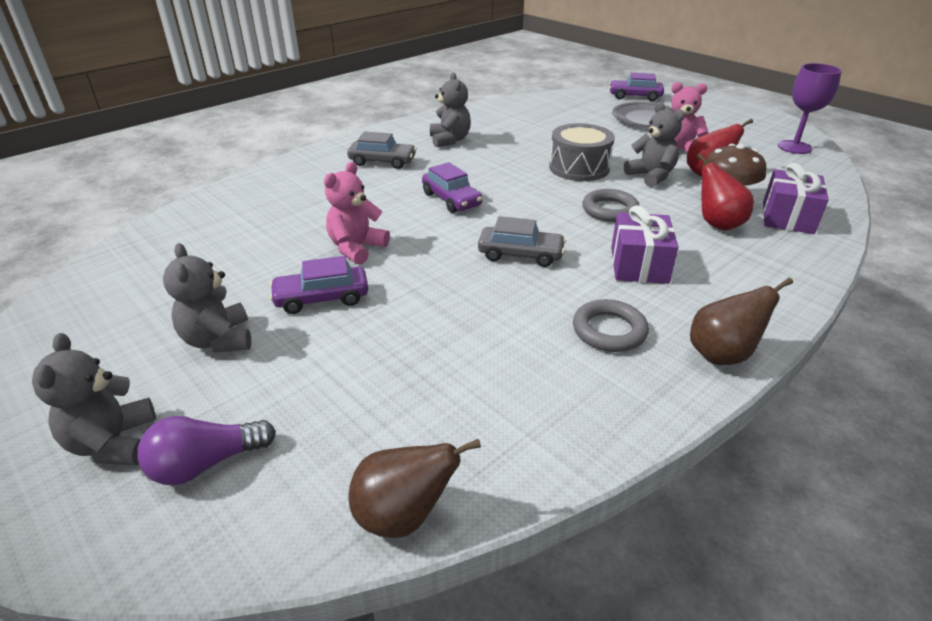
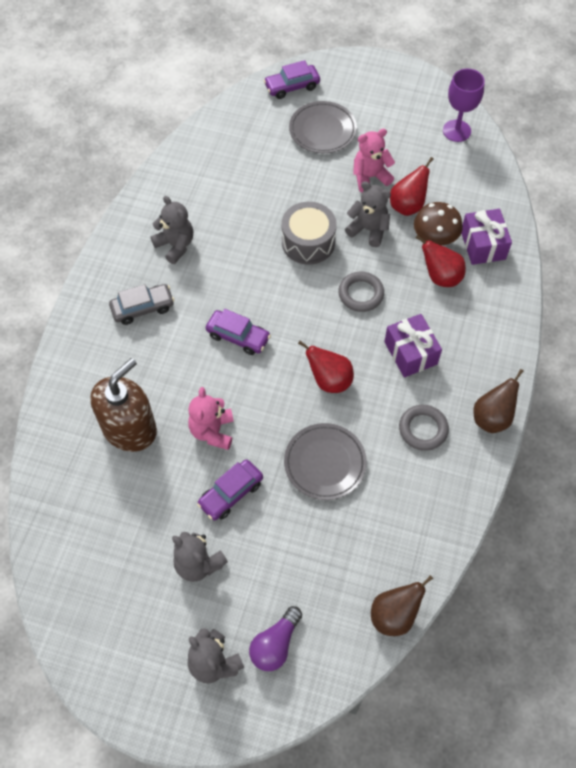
camera: 30 degrees left, 25 degrees up
grey car [478,216,566,267] -> red pear [298,341,354,393]
none -> brown soap dispenser [90,358,157,452]
none -> grey plate [284,423,367,500]

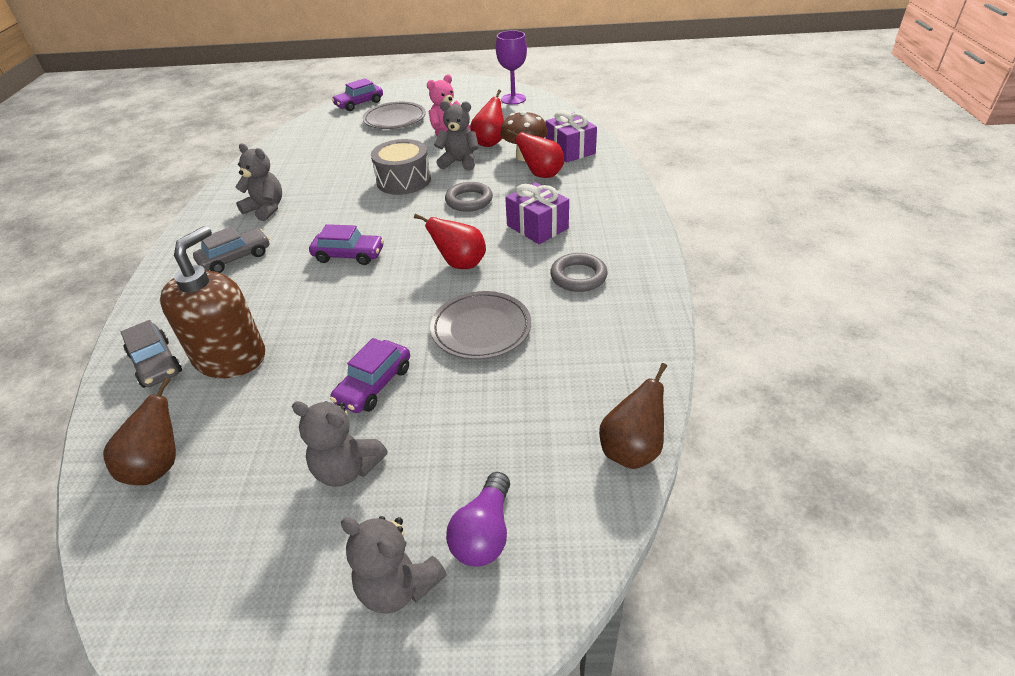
camera: 15 degrees left, 20 degrees down
pink teddy bear [188,387,234,450] -> none
brown pear [473,369,523,433] -> brown pear moved to [103,377,176,485]
none -> grey car [121,320,182,388]

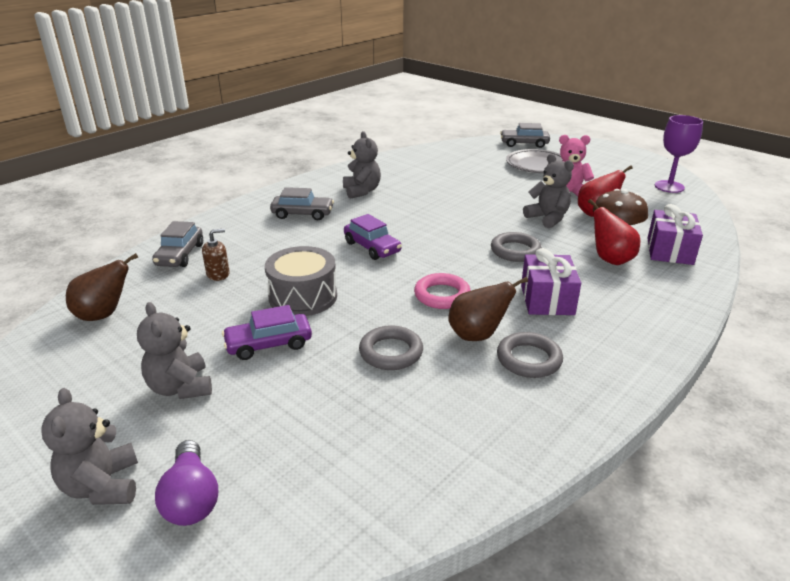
camera: 40 degrees right, 10 degrees down
brown soap dispenser [160,226,265,378] -> brown soap dispenser [202,229,230,281], size x0.43
purple car [332,78,383,111] -> grey car [500,123,550,148]
grey drum [371,139,431,195] -> grey drum moved to [265,246,337,316]
red pear [414,214,486,269] -> pink ring [414,273,471,309]
grey plate [430,291,531,360] -> grey ring [359,325,423,370]
purple light bulb [446,472,510,567] -> purple light bulb turned 75 degrees counterclockwise [155,440,218,526]
brown pear [599,363,667,469] -> brown pear moved to [448,277,528,341]

